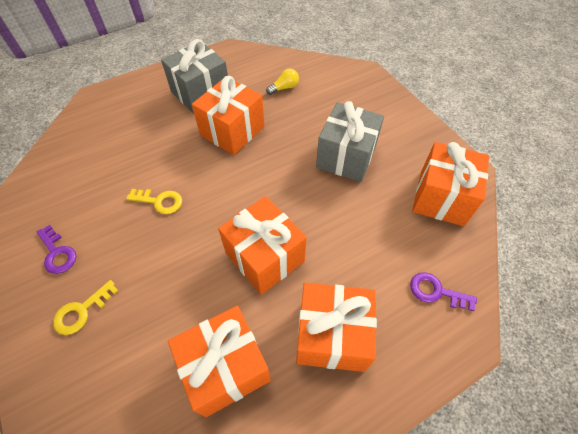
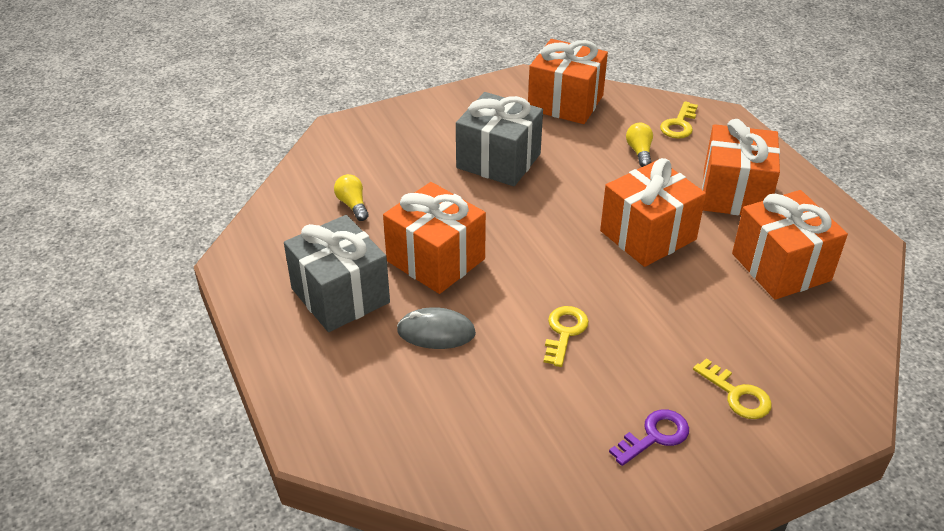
camera: 85 degrees left, 15 degrees down
purple key [410,272,477,311] -> yellow key [660,101,698,139]
none -> grey mouse [397,307,476,349]
none -> yellow light bulb [626,123,653,167]

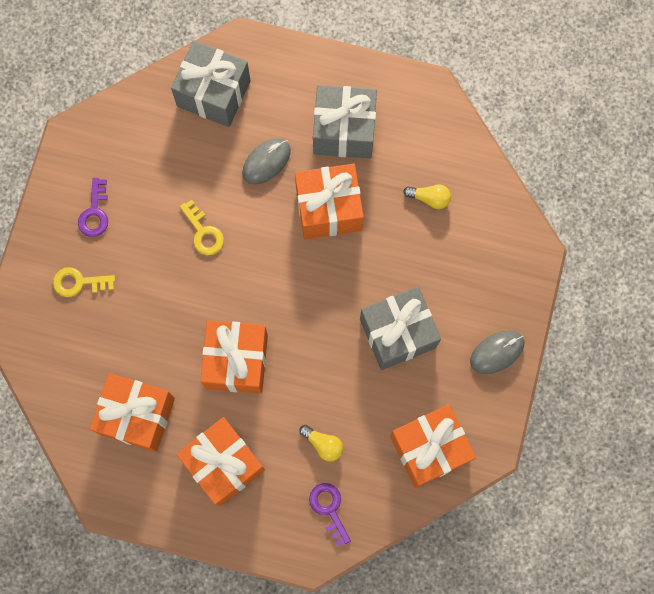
camera: 130 degrees right, 35 degrees up
yellow key [660,101,698,139] -> purple key [309,483,351,547]
none -> grey gift [171,41,251,127]
none -> grey mouse [470,331,524,374]

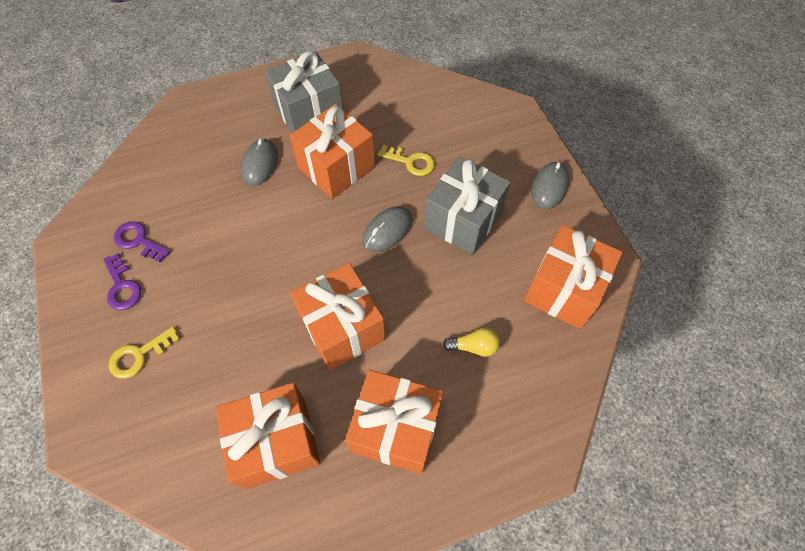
camera: 35 degrees left, 15 degrees down
grey gift [171,41,251,127] -> none
yellow key [180,200,224,255] -> yellow key moved to [378,145,435,176]
purple key [309,483,351,547] -> purple key moved to [114,221,170,262]
yellow light bulb [403,184,451,209] -> none
none -> grey mouse [363,206,412,252]

